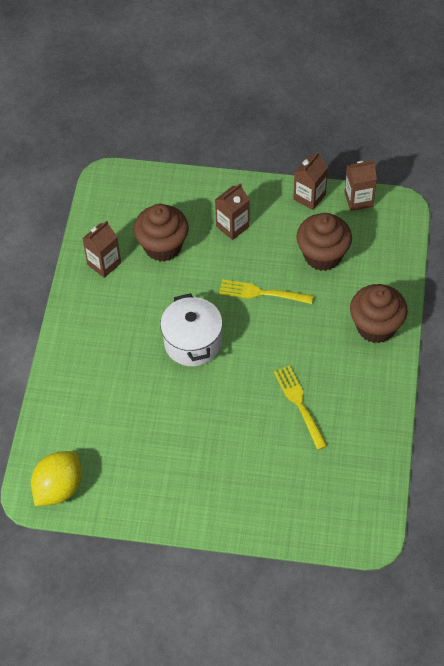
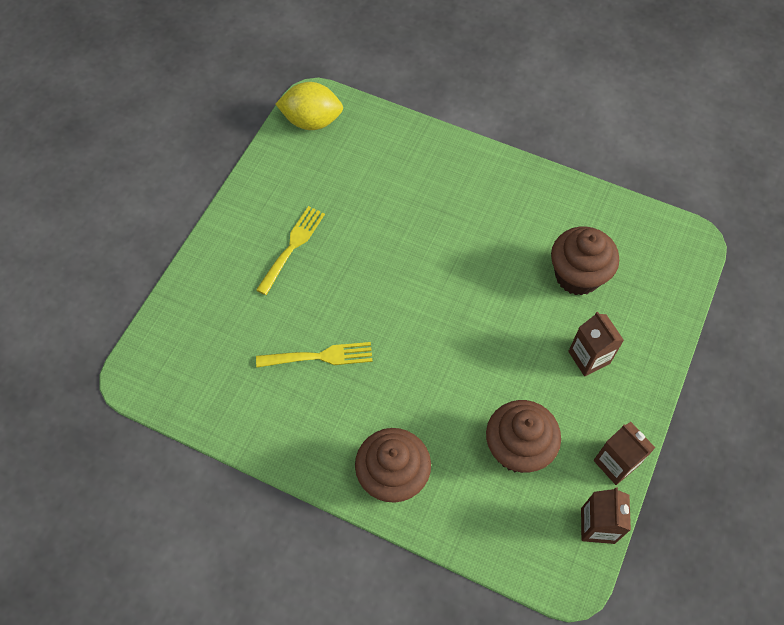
camera: 105 degrees right, 5 degrees up
yellow lemon [31,451,82,506] -> yellow lemon turned 45 degrees counterclockwise [276,82,343,130]
brown carton [82,221,121,278] -> none
white pot [160,293,223,366] -> none
yellow fork [219,279,313,304] -> yellow fork moved to [256,206,325,295]

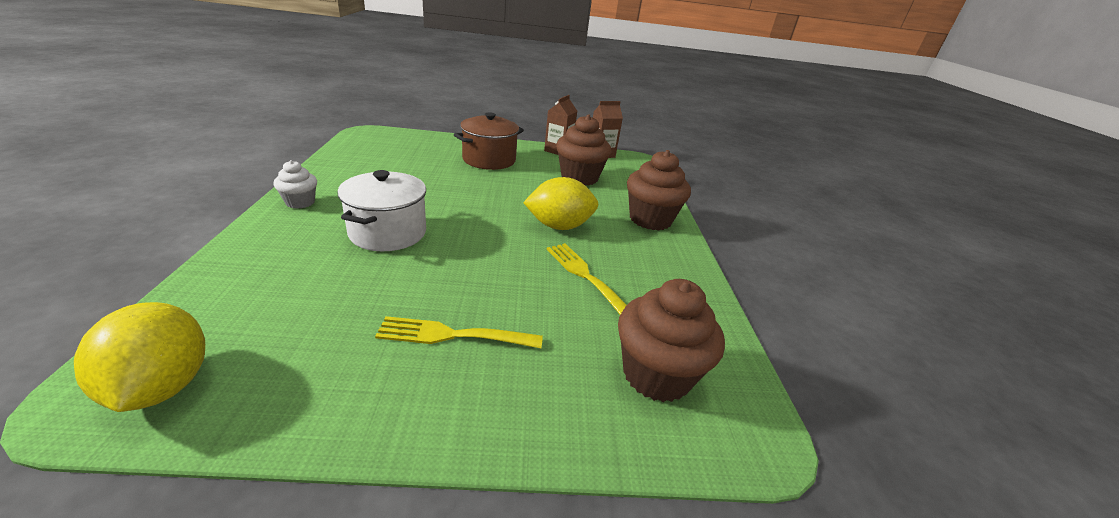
camera: 120 degrees left, 30 degrees down
brown cupcake [551,227,619,296] -> brown cupcake moved to [618,279,725,402]
brown carton [568,312,624,376] -> brown pot [454,112,524,170]
none -> white cupcake [273,160,317,209]
none -> white pot [337,170,426,251]
none -> yellow lemon [523,177,598,230]

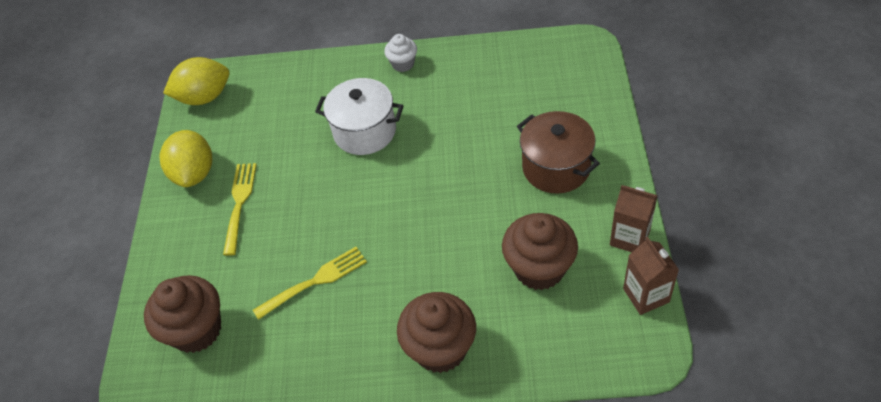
camera: 100 degrees right, 20 degrees up
yellow lemon [523,177,598,230] -> yellow lemon moved to [159,130,212,187]

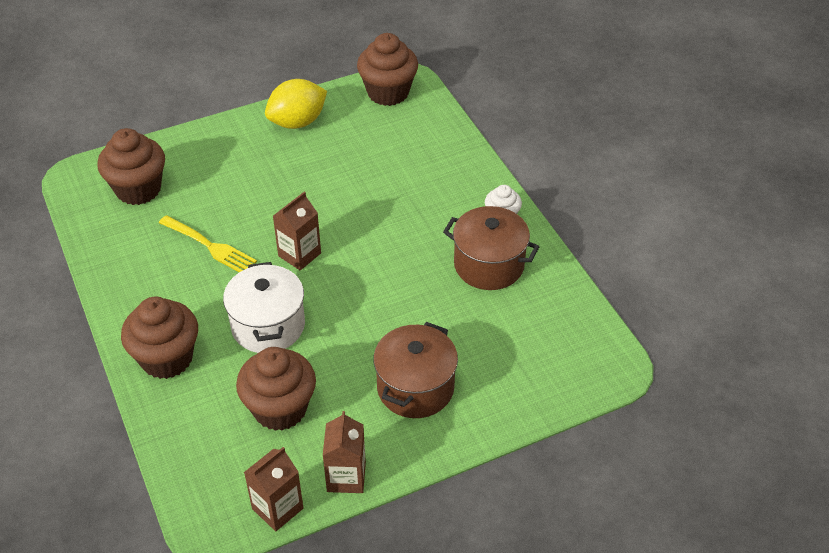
camera: 60 degrees right, 5 degrees down
yellow lemon [163,57,229,105] -> brown cupcake [357,33,418,106]
yellow fork [223,163,257,256] -> none
white pot [315,78,404,155] -> white pot moved to [223,262,305,353]
none -> brown carton [273,192,321,270]
none -> brown pot [443,206,540,290]

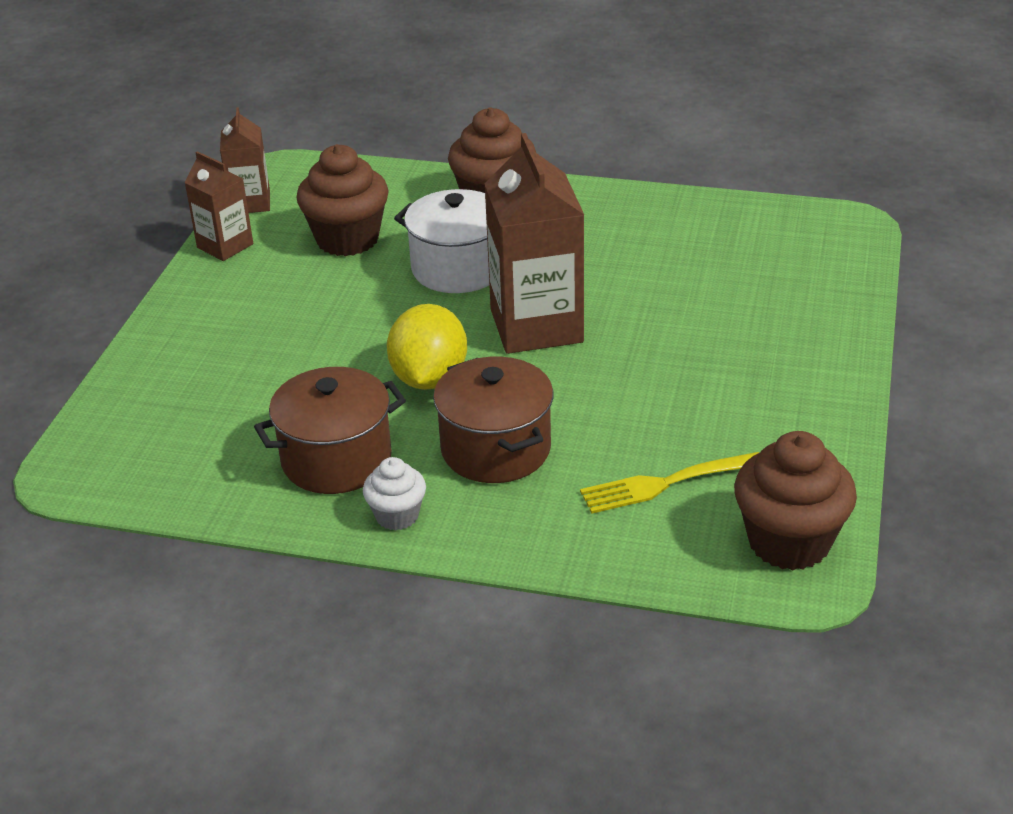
camera: 130 degrees right, 10 degrees down
brown cupcake [98,128,165,205] -> none
yellow fork [159,215,257,272] -> yellow fork moved to [580,452,759,514]
yellow lemon [265,79,327,129] -> yellow lemon moved to [387,304,467,390]
brown carton [273,192,321,270] -> brown carton [484,133,584,354], size x1.80
brown pot [373,322,458,418] -> brown pot moved to [433,357,553,483]

